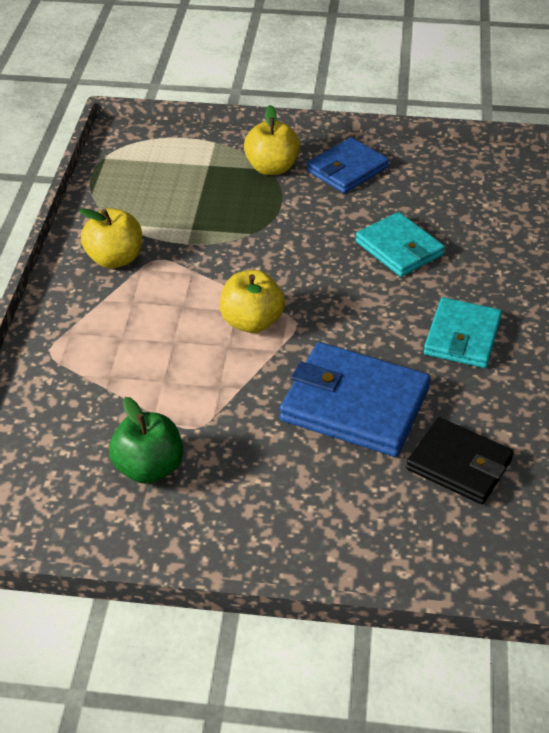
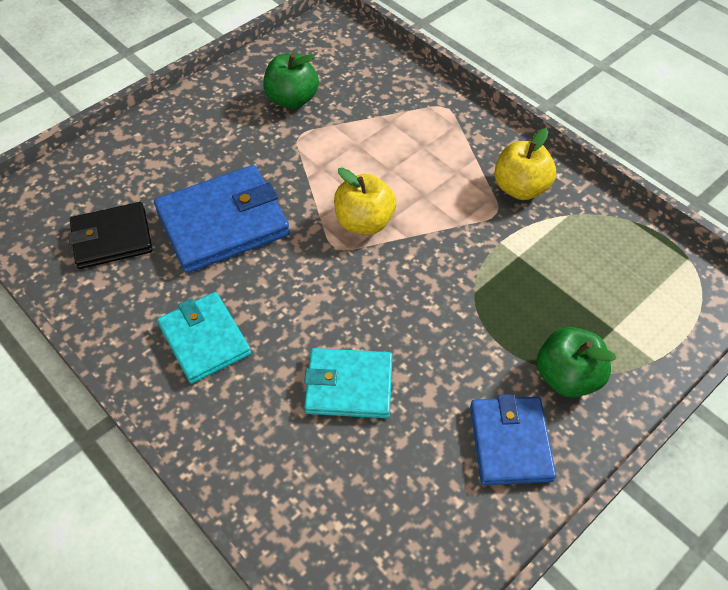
camera: 130 degrees right, 10 degrees up
yellow apple [244,105,300,175] -> green apple [537,327,616,398]

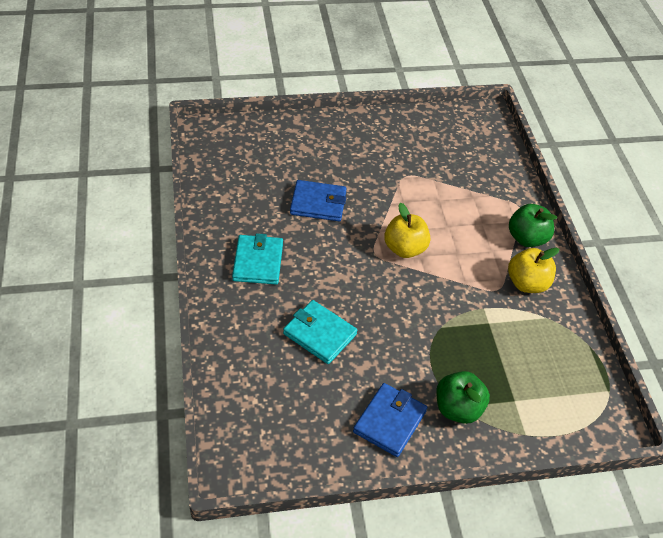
camera: 30 degrees right, 5 degrees down
black wallet [68,202,153,269] -> none
blue wallet [154,165,290,273] -> blue wallet [290,180,347,221], size x0.66
green apple [263,53,319,109] -> green apple moved to [509,204,557,247]

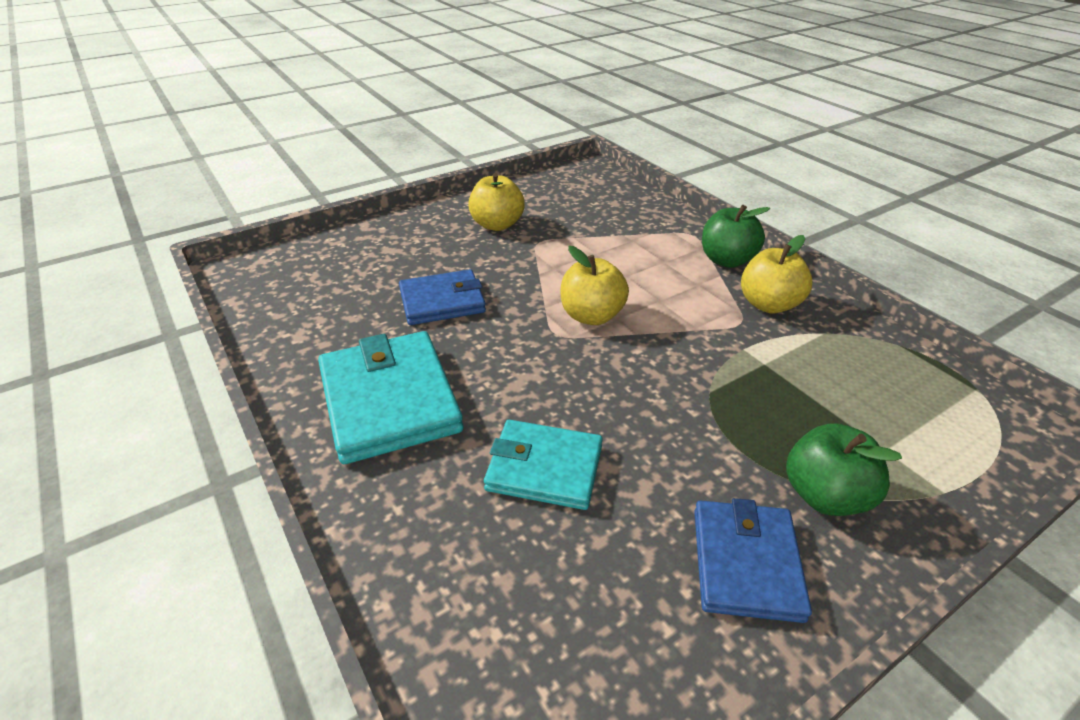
camera: 20 degrees left, 10 degrees down
turquoise wallet [232,233,283,285] -> turquoise wallet [318,331,464,464], size x1.53
none -> yellow apple [468,173,525,231]

